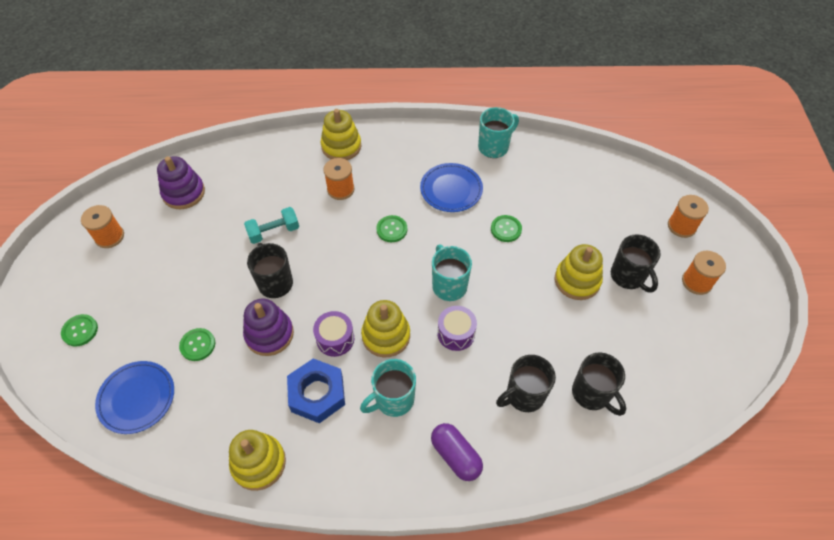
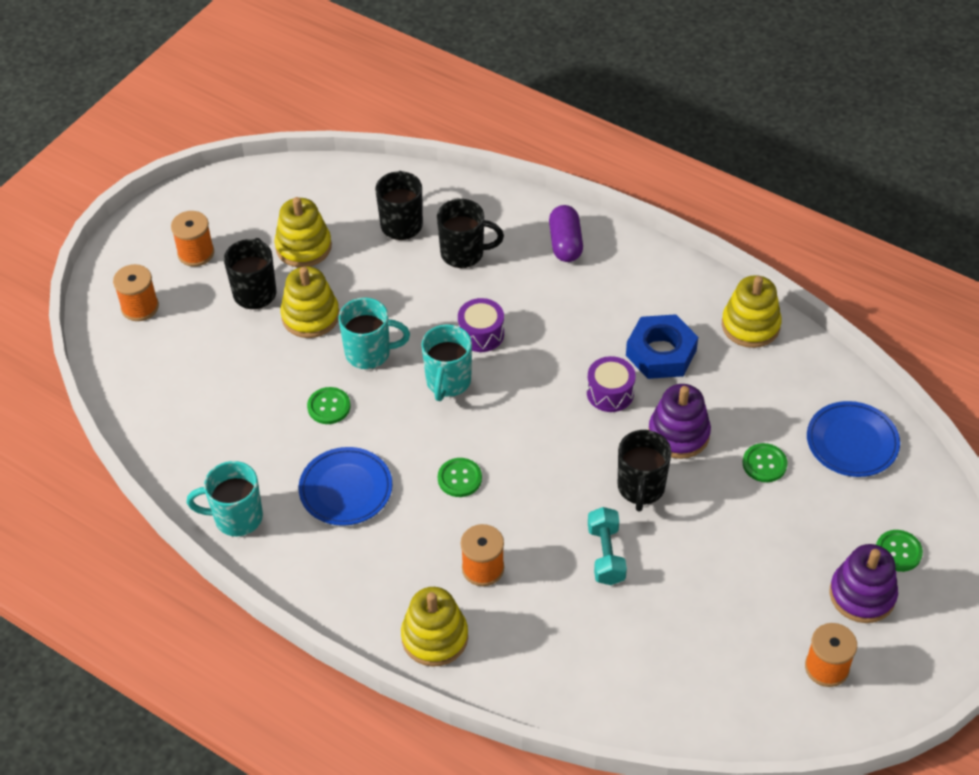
camera: 145 degrees left, 5 degrees down
purple stacking toy [157,156,205,209] -> purple stacking toy moved to [829,544,898,623]
turquoise dumbbell [244,207,299,244] -> turquoise dumbbell turned 75 degrees clockwise [588,507,627,585]
turquoise mug [360,359,416,417] -> turquoise mug moved to [338,297,410,369]
yellow stacking toy [361,300,410,358] -> yellow stacking toy moved to [274,197,332,267]

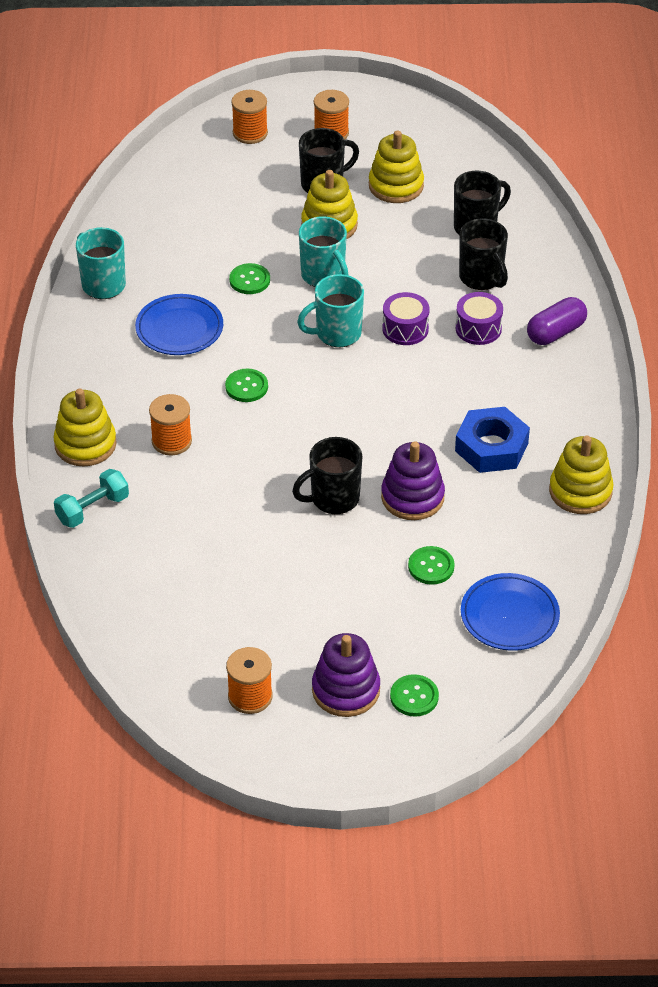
camera: 55 degrees right, 5 degrees down
purple drum [587,356,636,412] -> purple drum moved to [456,292,503,345]
turquoise dumbbell [588,507,627,585] -> turquoise dumbbell moved to [54,469,129,528]

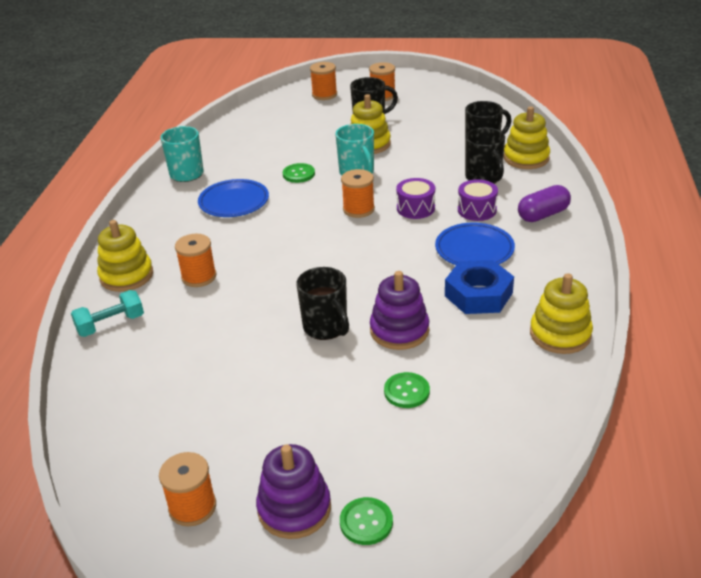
camera: 10 degrees right, 10 degrees down
green button [225,368,268,402] -> none
black mug [292,437,363,514] -> black mug turned 105 degrees counterclockwise [296,267,349,340]
turquoise mug [297,274,364,347] -> orange spool [341,169,375,218]
yellow stacking toy [369,130,424,203] -> yellow stacking toy moved to [504,106,550,169]
blue plate [461,573,560,651] -> blue plate moved to [435,223,515,265]

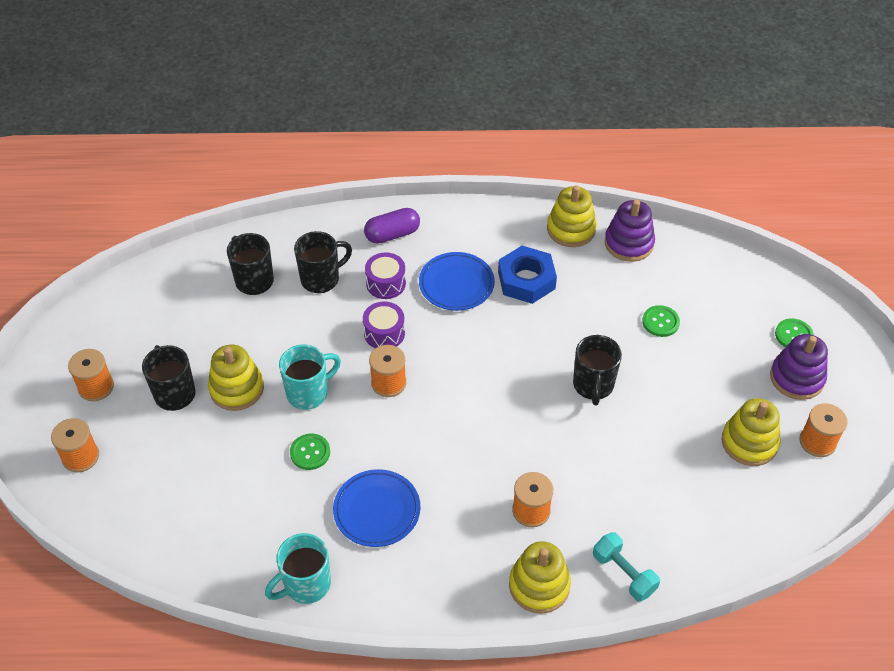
camera: 100 degrees left, 15 degrees up
black mug [296,267,349,340] -> black mug turned 135 degrees clockwise [573,335,622,405]
purple stacking toy [370,271,429,350] -> purple stacking toy moved to [605,200,655,262]
yellow stacking toy [504,106,550,169] -> yellow stacking toy moved to [722,398,781,466]
purple capsule [518,185,571,222] -> purple capsule turned 75 degrees counterclockwise [364,208,420,244]

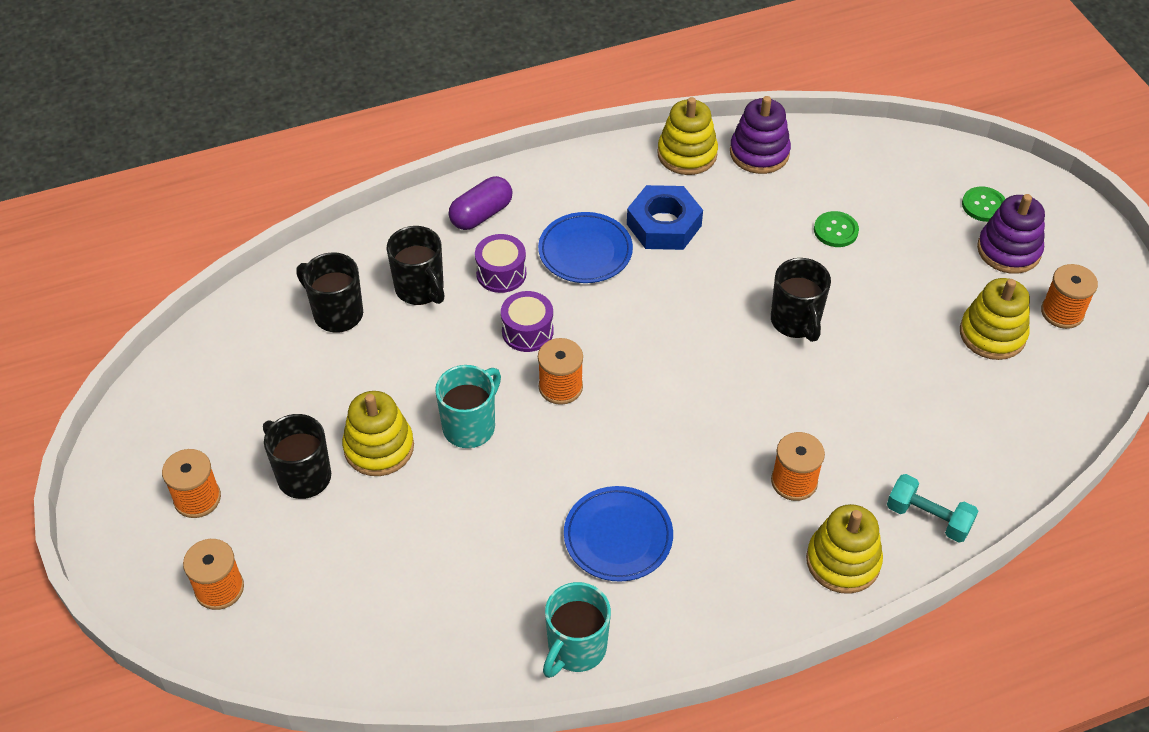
camera: 20 degrees left, 0 degrees up
green button [290,434,330,470] -> none
black mug [294,231,352,293] -> black mug turned 105 degrees clockwise [387,226,445,305]

